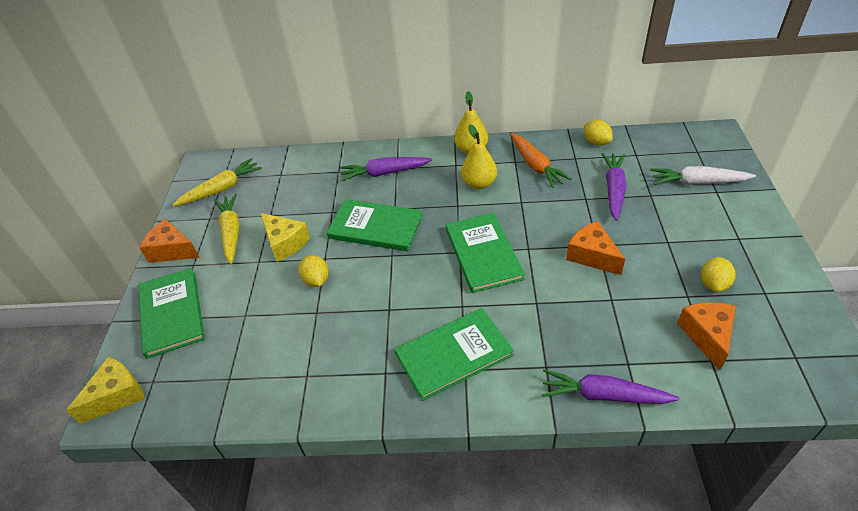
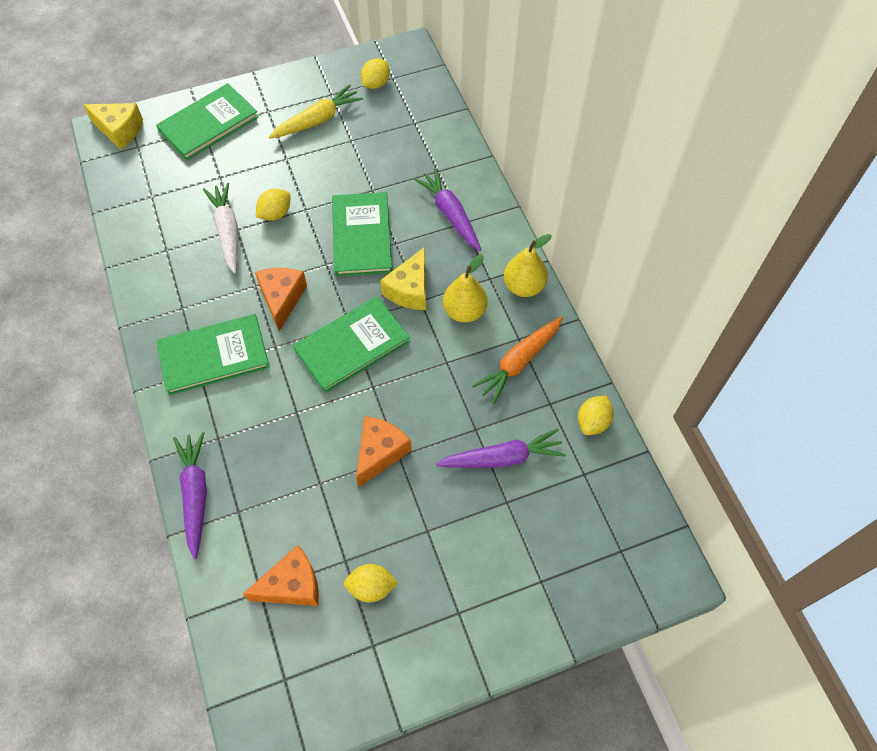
camera: 65 degrees right, 15 degrees up
orange cheese [139,219,200,263] -> orange cheese moved to [255,268,307,331]
yellow carrot [173,158,262,206] -> yellow lemon [361,58,390,89]
yellow cheese [260,213,310,262] -> yellow cheese moved to [380,247,426,310]
green book [394,308,514,401] -> green book turned 60 degrees counterclockwise [156,314,270,395]
white carrot [650,166,756,185] -> white carrot moved to [203,183,238,274]

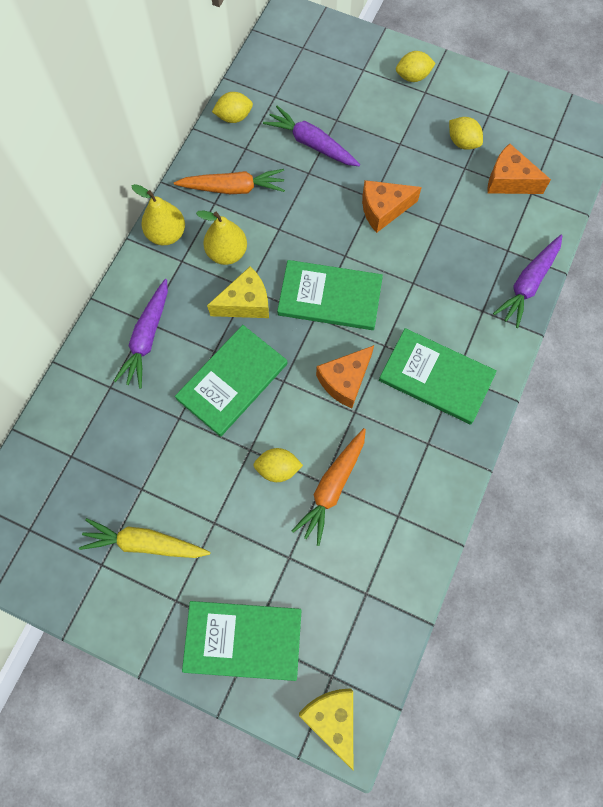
camera: 135 degrees left, 10 degrees up
white carrot [203,183,238,274] -> orange carrot [292,428,366,546]
yellow lemon [361,58,390,89] -> yellow lemon moved to [396,51,436,82]

